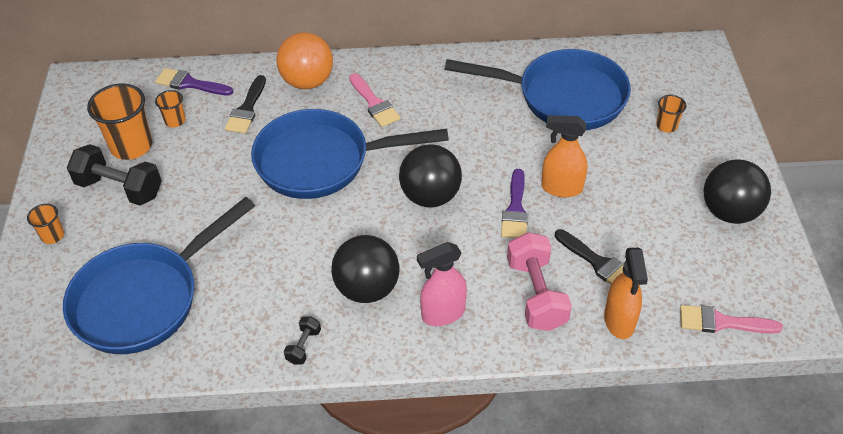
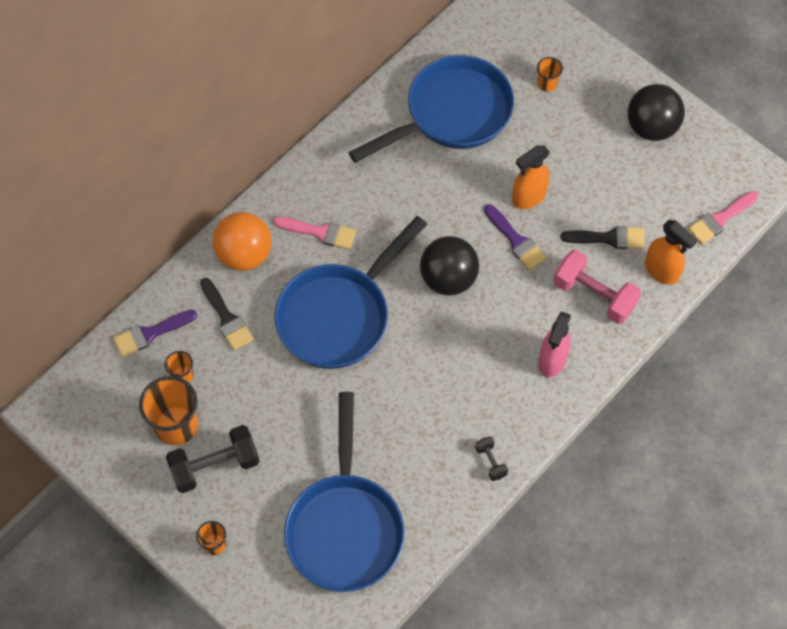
camera: 45 degrees left, 15 degrees up
black ball [331,235,400,303] -> none

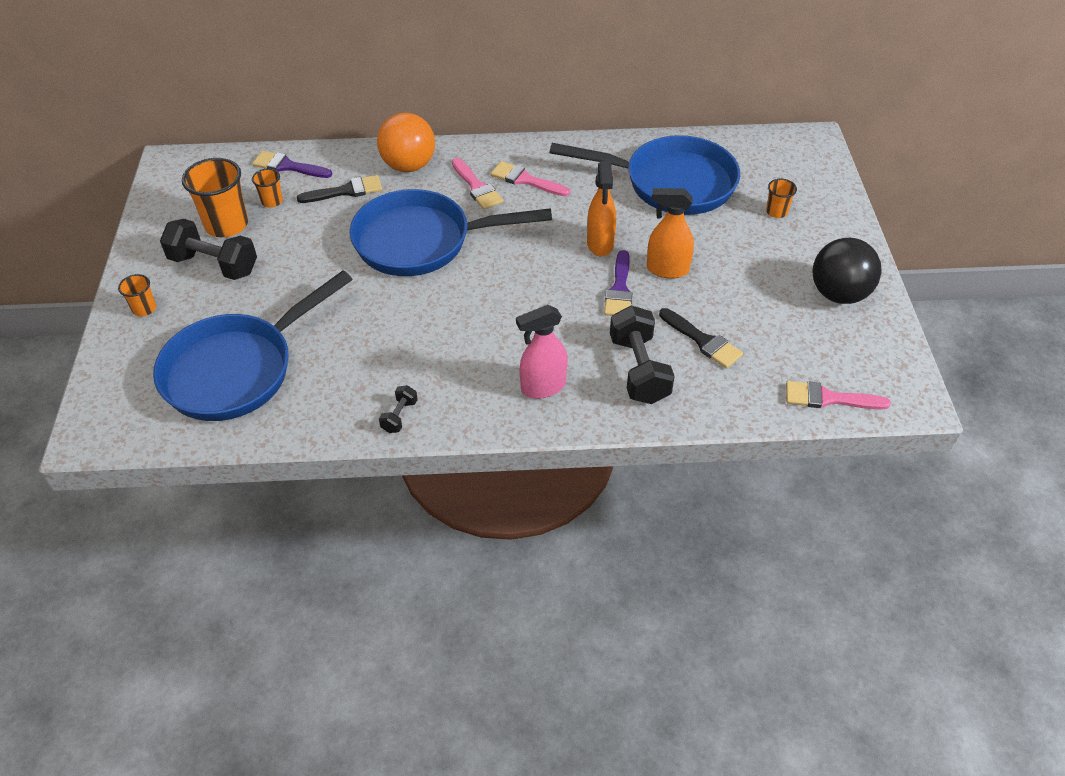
camera: 45 degrees right, 15 degrees down
black brush [200,278,254,351] -> black brush turned 120 degrees counterclockwise [297,175,382,203]
black ball [420,236,479,295] -> none
pink dumbbell [553,250,641,324] -> black dumbbell [610,305,675,404]
orange spray bottle [645,220,698,285] -> orange spray bottle moved to [587,161,616,257]
none -> pink brush [491,161,570,197]

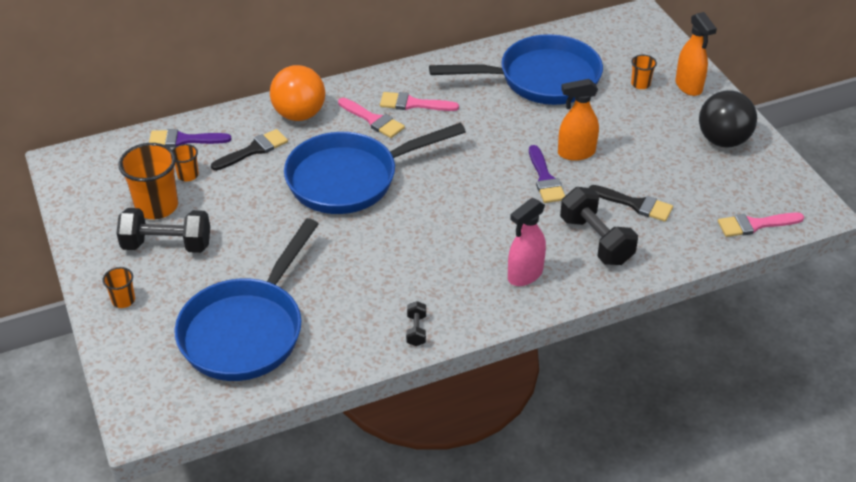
camera: 20 degrees left, 5 degrees down
orange spray bottle [587,161,616,257] -> orange spray bottle moved to [675,12,717,96]

